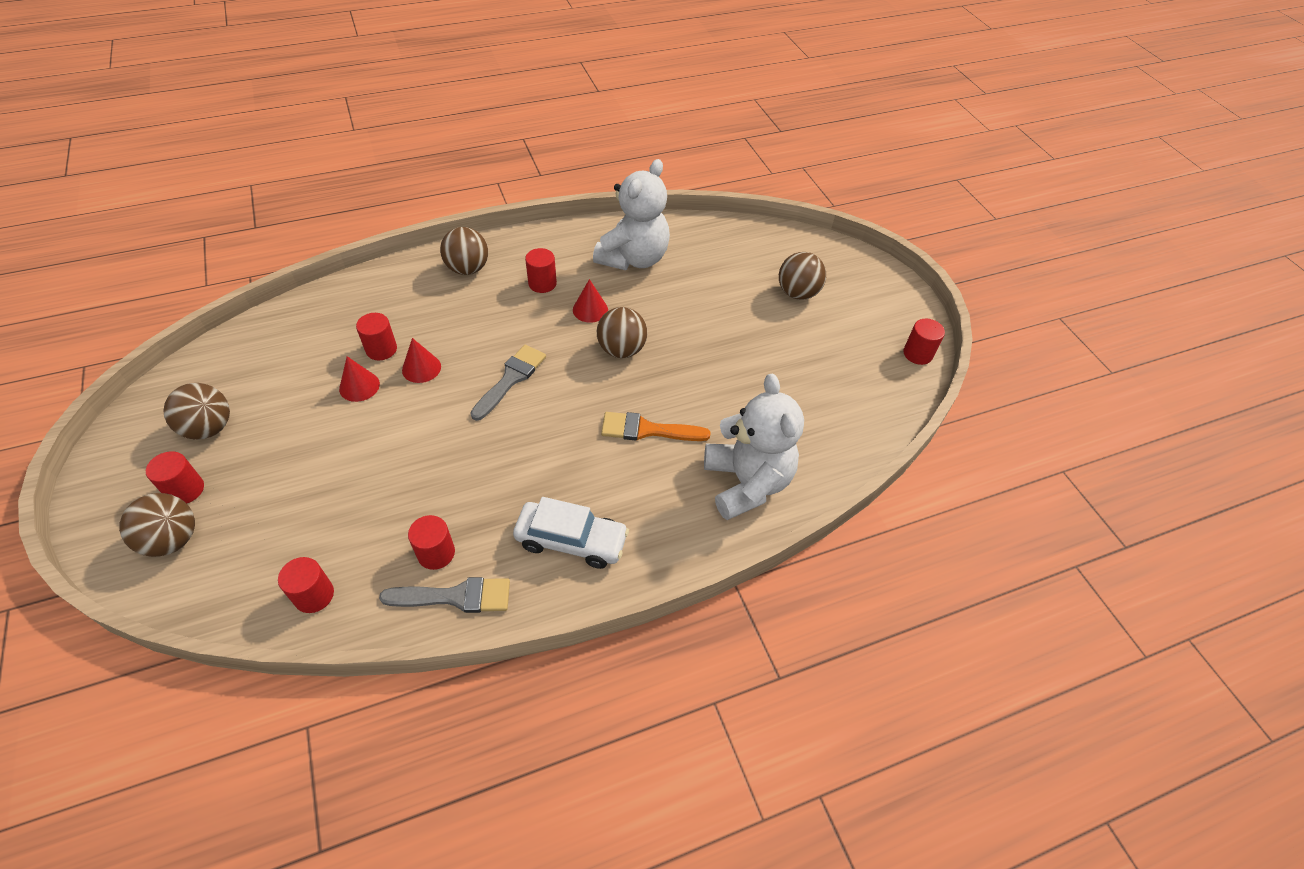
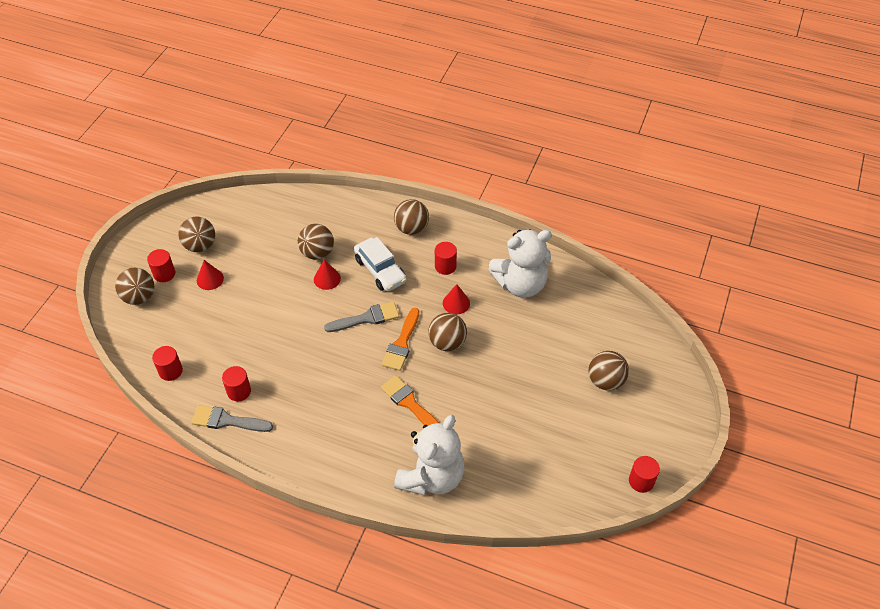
camera: 45 degrees right, 0 degrees up
red cone [339,356,380,402] -> red cone moved to [197,260,224,290]
red cylinder [356,313,397,360] -> brown ball [298,224,334,260]
grey brush [379,577,510,613] -> grey brush turned 150 degrees clockwise [191,405,273,432]
white car [513,497,629,569] -> white car moved to [354,237,407,291]
none -> orange brush [382,308,419,371]

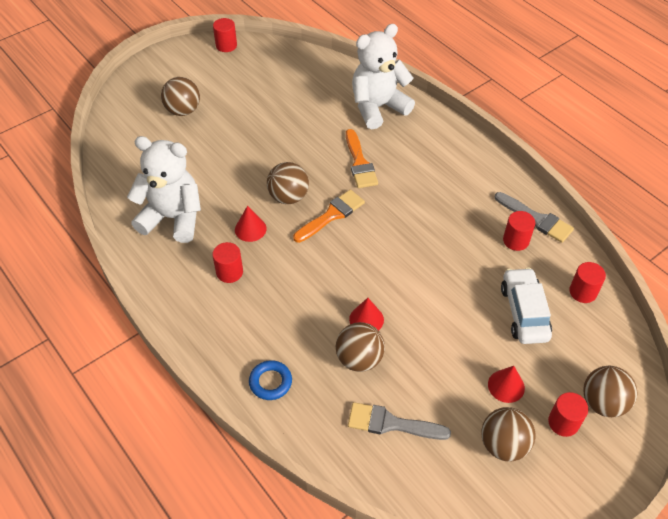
camera: 150 degrees left, 0 degrees up
grey brush [324,301,399,332] -> grey brush moved to [348,402,451,440]
white car [354,237,407,291] -> white car moved to [501,267,552,344]
brown ball [394,199,429,235] -> none
none -> blue ring [249,360,292,400]

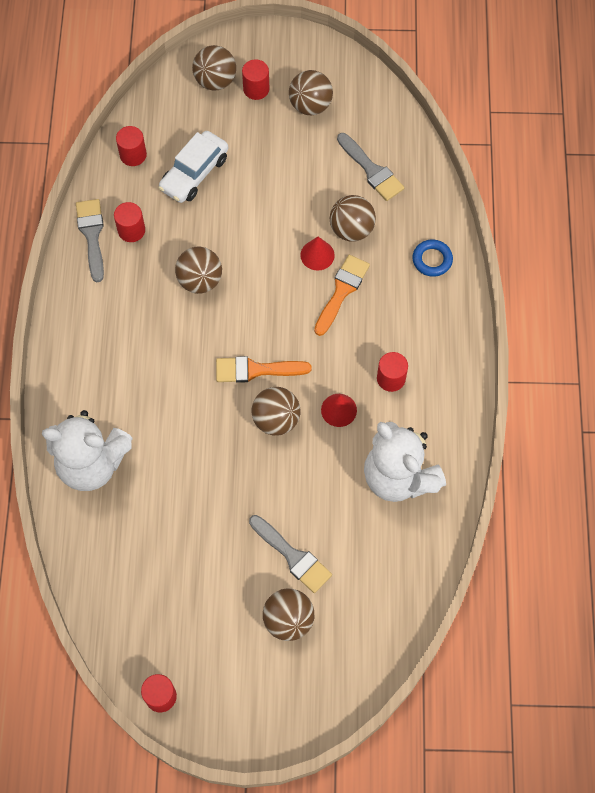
camera: 140 degrees left, 15 degrees up
orange brush [346,129,378,188] -> orange brush moved to [314,255,370,336]
red cone [488,366,525,403] -> none
none -> brown ball [175,247,222,294]
none -> grey brush [249,515,332,593]

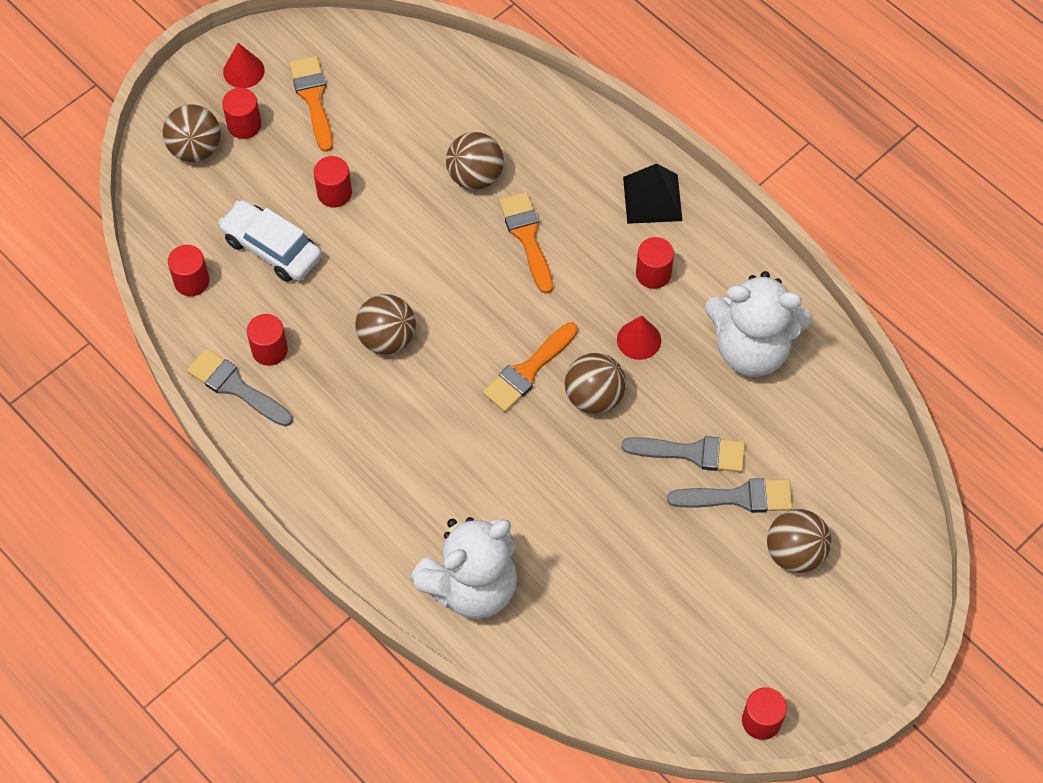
camera: 45 degrees left, 5 degrees down
white car [158,131,228,203] -> white car turned 135 degrees clockwise [218,200,322,282]
brown ball [289,70,333,115] -> orange brush [289,56,333,152]
red cone [300,237,335,270] -> red cone moved to [223,43,265,88]
grey brush [337,133,404,201] -> grey brush moved to [621,436,745,472]
blue ring [412,240,453,277] -> none
none -> red cylinder [314,156,352,207]
none -> black pyramid [623,163,683,224]

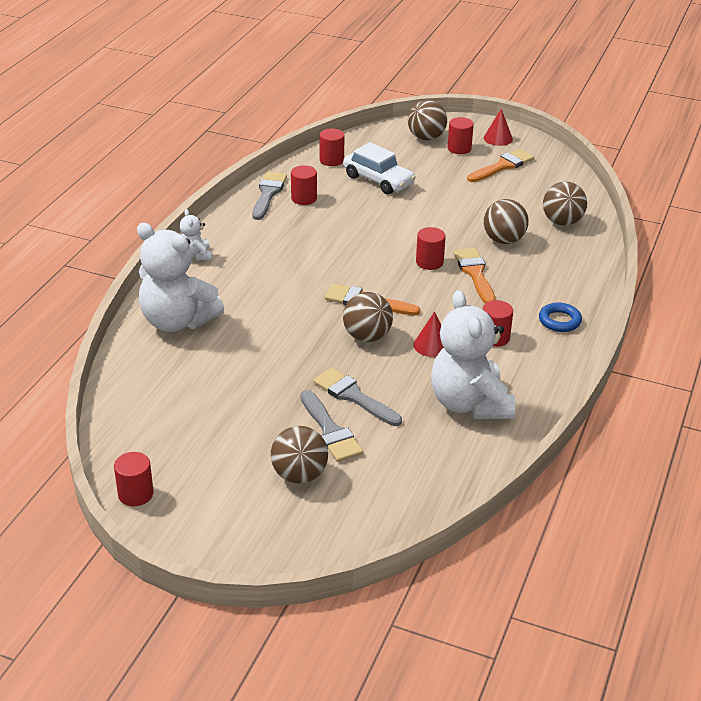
camera: 65 degrees right, 25 degrees down
white car [218,200,322,282] -> white car turned 120 degrees clockwise [343,142,416,194]
red cylinder [314,156,352,207] -> red cylinder moved to [416,227,446,270]
brown ball [355,294,416,354] -> brown ball moved to [543,181,587,226]
orange brush [499,192,553,294] -> orange brush turned 60 degrees counterclockwise [454,248,495,304]
grey brush [621,436,745,472] -> grey brush turned 150 degrees clockwise [313,368,402,426]
black pyramid [623,163,683,224] -> blue ring [539,302,582,332]
none -> white teddy bear [180,209,212,260]

